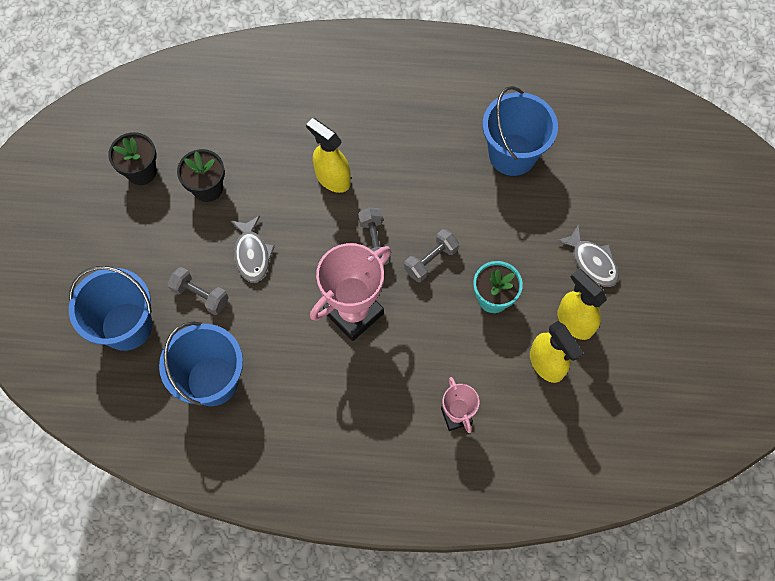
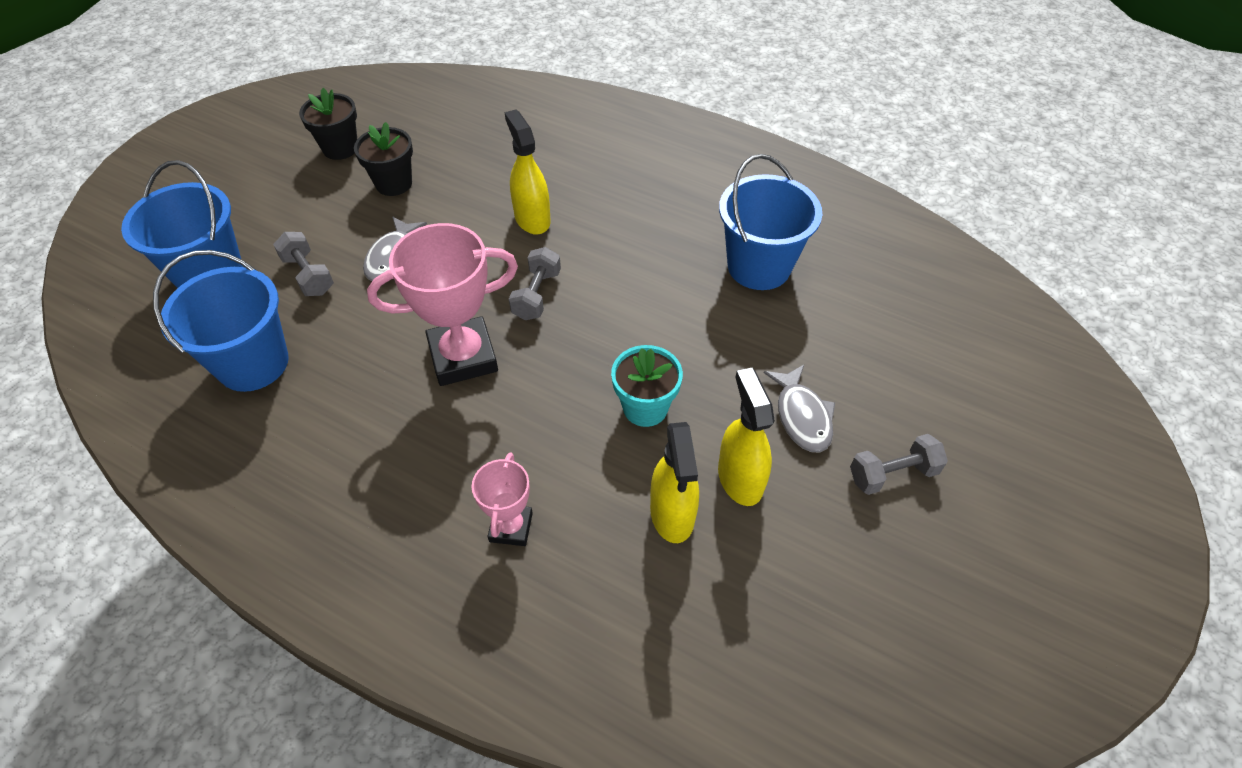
camera: 25 degrees right, 15 degrees down
grey dumbbell [404,229,459,282] -> grey dumbbell moved to [850,434,948,495]

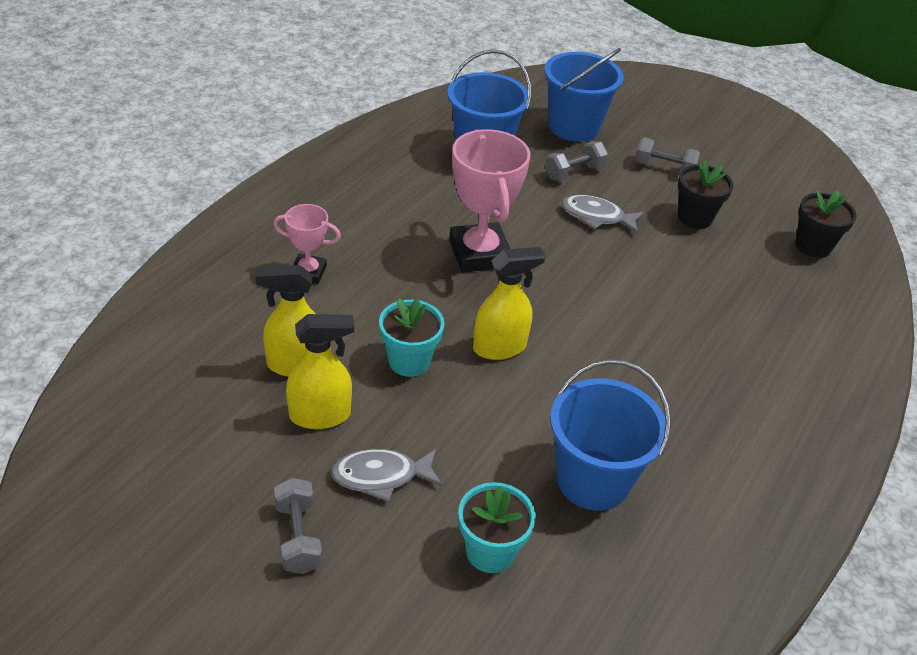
camera: 90 degrees right, 10 degrees down
black flower pot [299,88,357,160] -> black flower pot moved to [795,191,857,258]
yellow spray bottle [504,110,551,235] -> yellow spray bottle moved to [473,247,546,360]
grey dumbbell [509,247,561,320] -> grey dumbbell moved to [635,137,700,171]
none -> turquoise flower pot [458,482,536,573]

